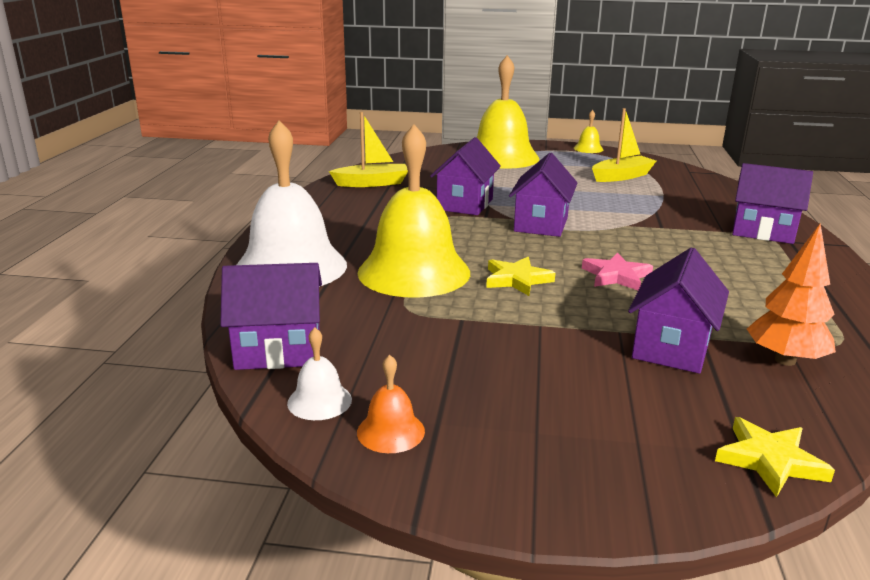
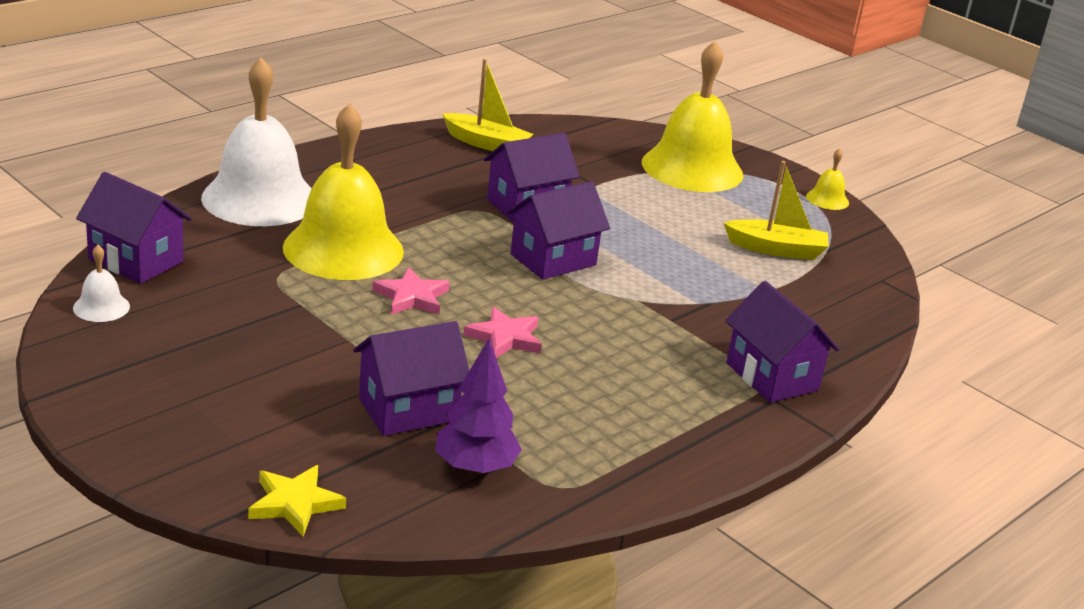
camera: 35 degrees right, 5 degrees up
orange bell [357,355,425,453] -> none
yellow star [486,257,555,296] -> pink star [372,267,450,315]
orange tree [747,223,836,366] -> purple tree [435,338,522,475]

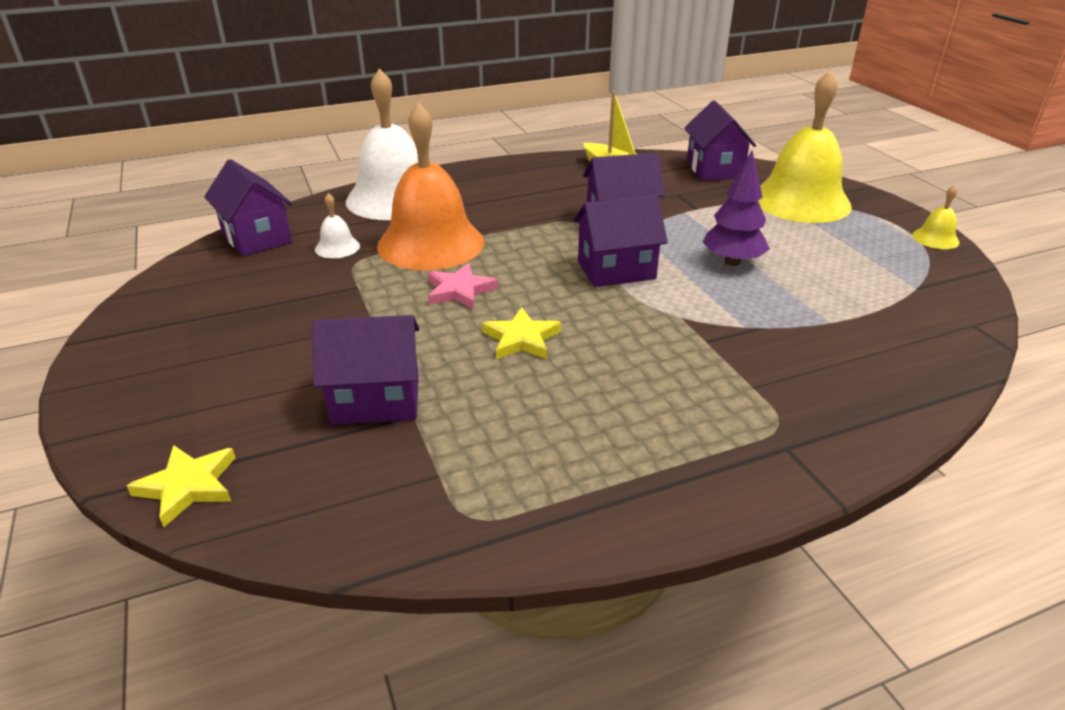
camera: 25 degrees right, 5 degrees up
white bell [73,245,130,322] -> white bell moved to [315,193,360,258]
yellow bell [283,103,404,280] -> orange bell [377,102,484,270]
purple tree [435,338,522,475] -> purple tree moved to [702,150,770,266]
pink star [463,307,542,358] -> yellow star [482,308,561,359]
yellow boat [724,161,829,260] -> none
purple house [725,281,839,403] -> purple house moved to [684,100,756,181]

